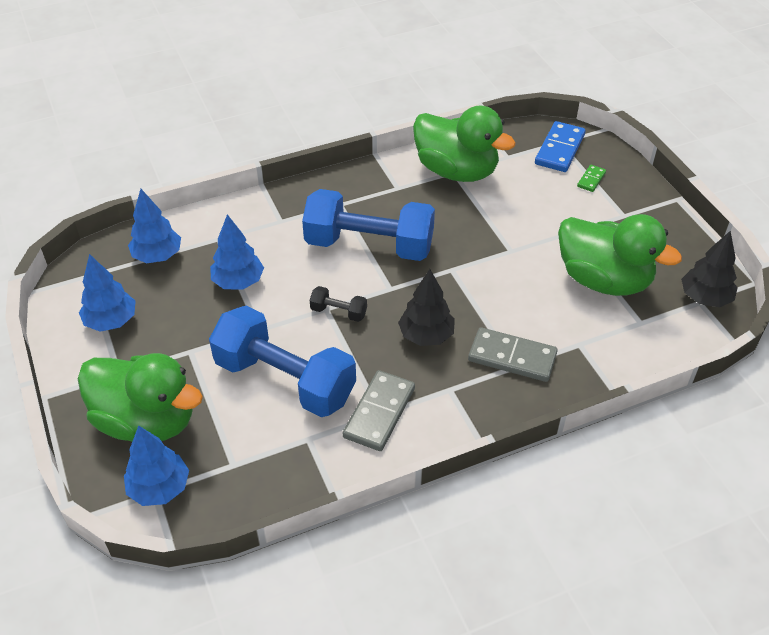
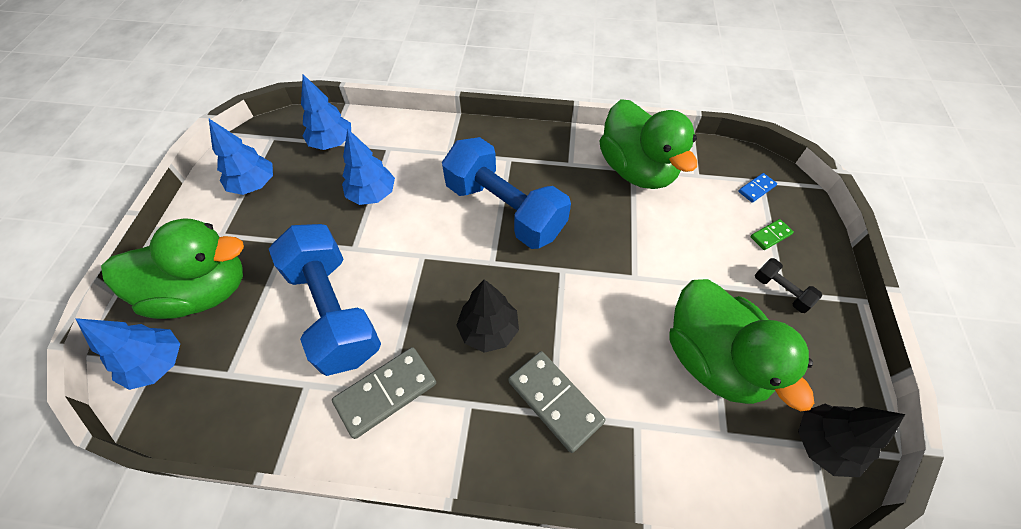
camera: 30 degrees right, 10 degrees up
green duck [78,353,203,442] -> green duck turned 60 degrees counterclockwise [101,218,244,319]
black dumbbell [310,286,367,322] -> black dumbbell moved to [755,258,822,313]
blue domino [535,121,586,172] -> blue domino [738,173,777,203], size x0.51

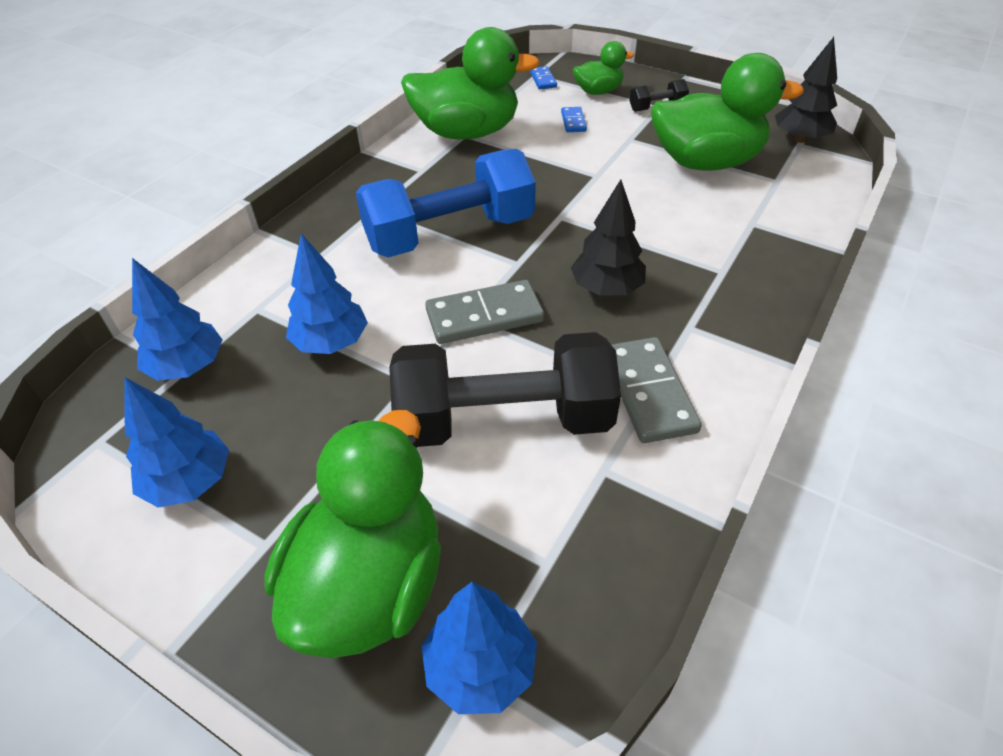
camera: 65 degrees left, 10 degrees down
blue dumbbell [269,224,381,376] -> black dumbbell [389,332,621,447]
grey domino [508,351,606,453] -> grey domino moved to [425,280,544,344]
green domino [751,219,794,250] -> green duck [573,41,634,95]
none -> blue domino [561,107,587,132]

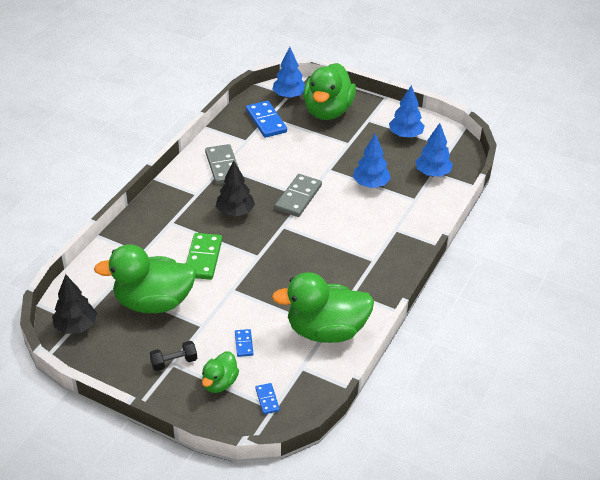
camera: 175 degrees right, 5 degrees down
blue dumbbell [356,149,536,258] -> none
black dumbbell [389,332,621,447] -> none
grey domino [425,280,544,344] -> grey domino turned 45 degrees counterclockwise [275,174,322,217]
green duck [573,41,634,95] -> green duck turned 45 degrees counterclockwise [202,351,239,393]
none -> green domino [186,233,222,280]
none -> blue domino [246,101,287,138]

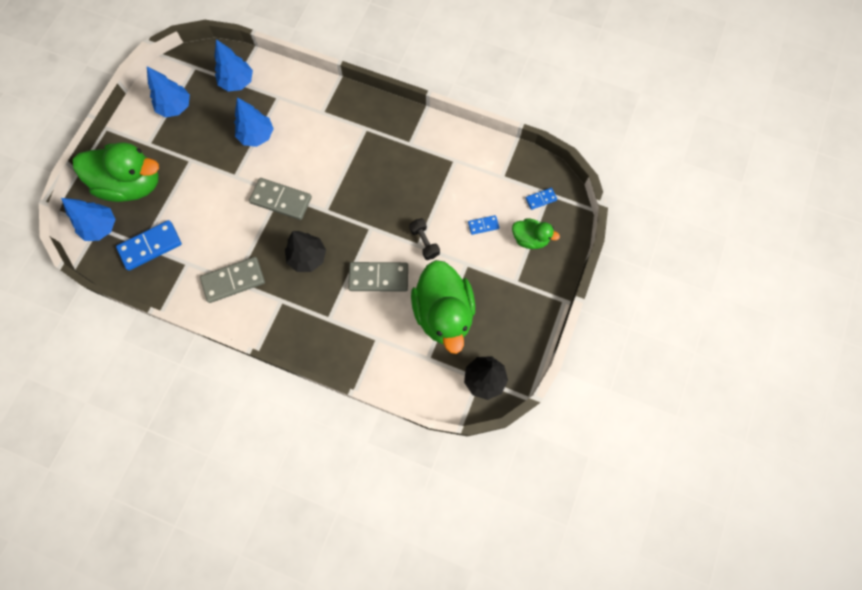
camera: 95 degrees left, 30 degrees up
black dumbbell [150,341,197,371] -> black dumbbell moved to [409,218,440,260]
green domino [186,233,222,280] -> grey domino [348,262,408,292]
green duck [272,272,374,343] -> none

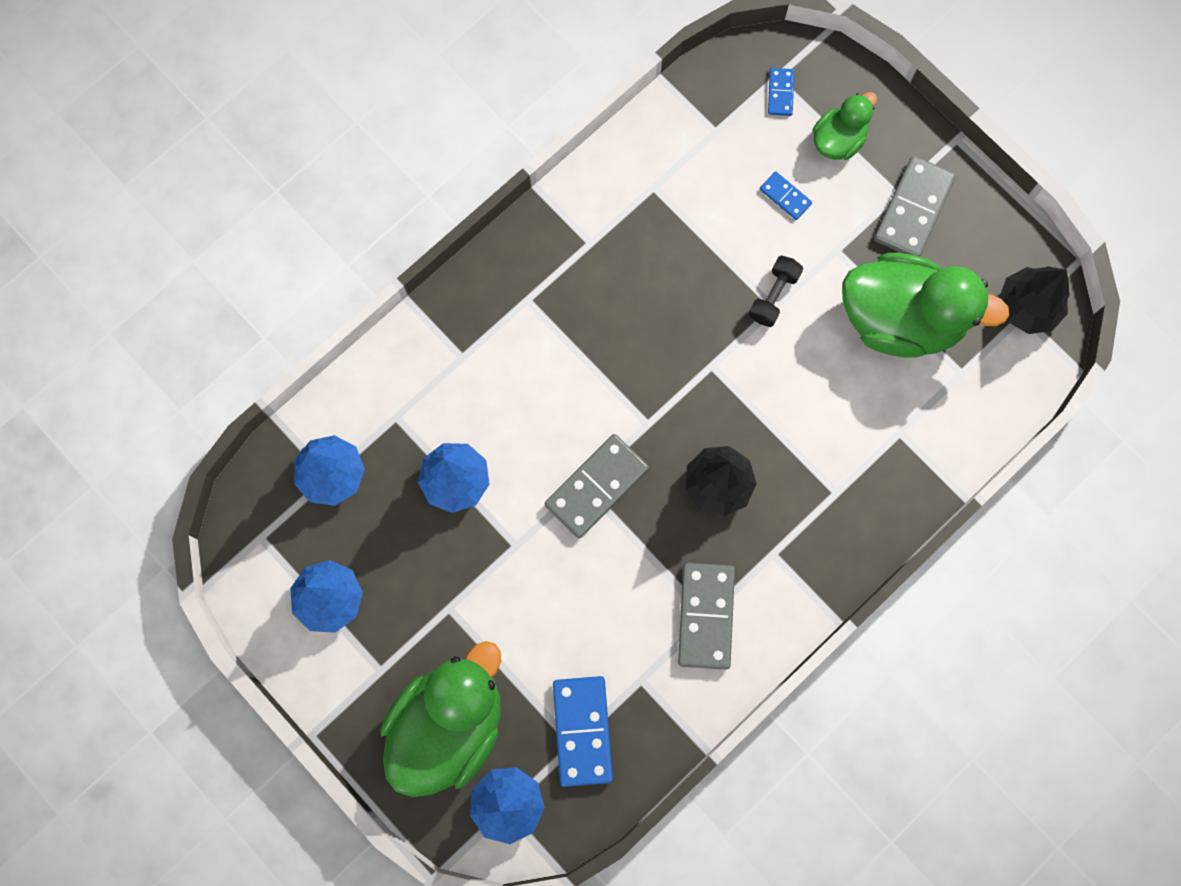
camera: 65 degrees left, 5 degrees up
grey domino [348,262,408,292] -> grey domino moved to [874,156,956,257]
black dumbbell [409,218,440,260] -> black dumbbell turned 60 degrees counterclockwise [749,255,803,327]
blue domino [468,215,499,235] -> blue domino turned 60 degrees counterclockwise [760,171,812,220]

